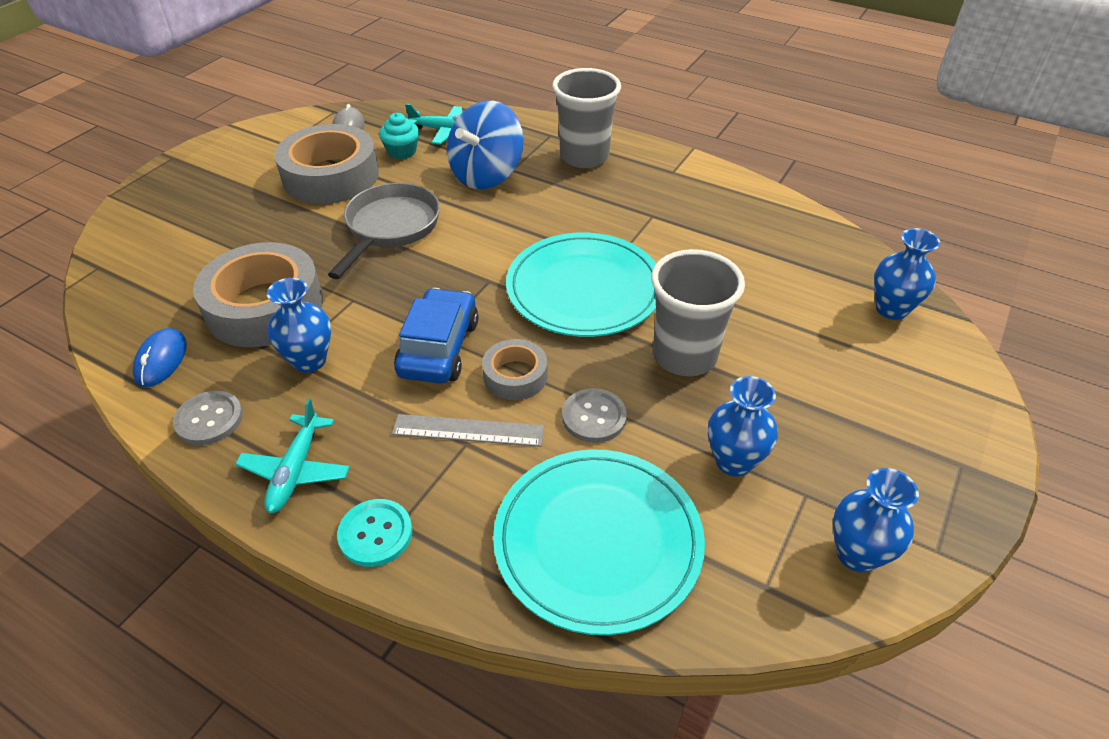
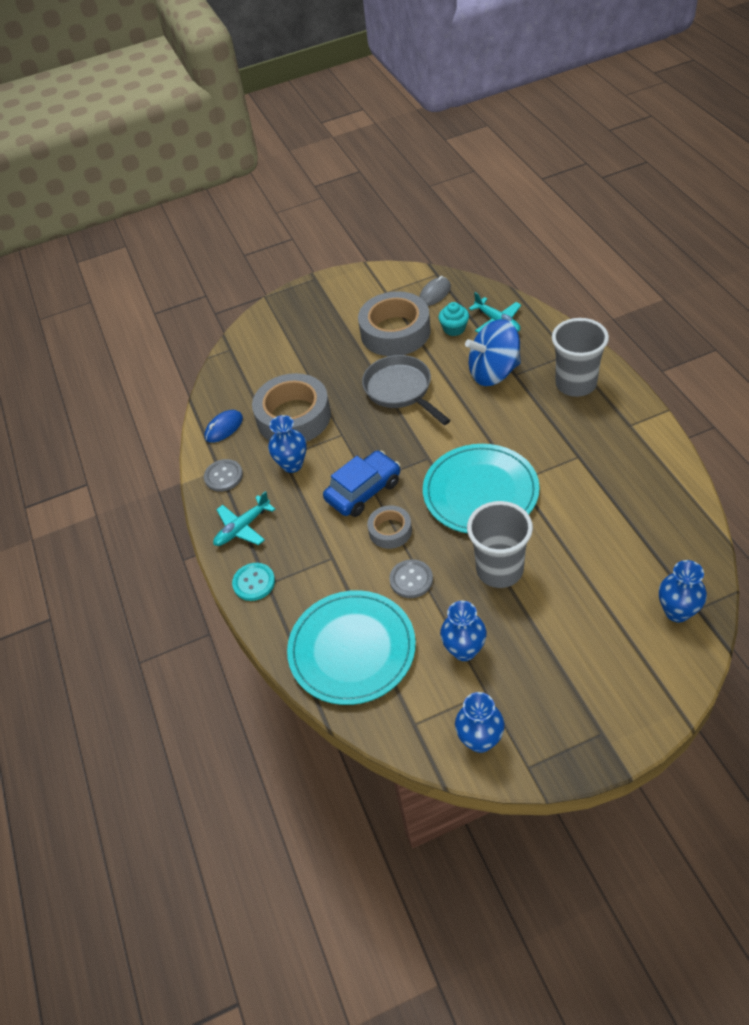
camera: 45 degrees right, 5 degrees up
grey pan [328,183,440,279] -> grey pan turned 90 degrees counterclockwise [362,355,451,425]
grey ruler [392,414,544,447] -> none

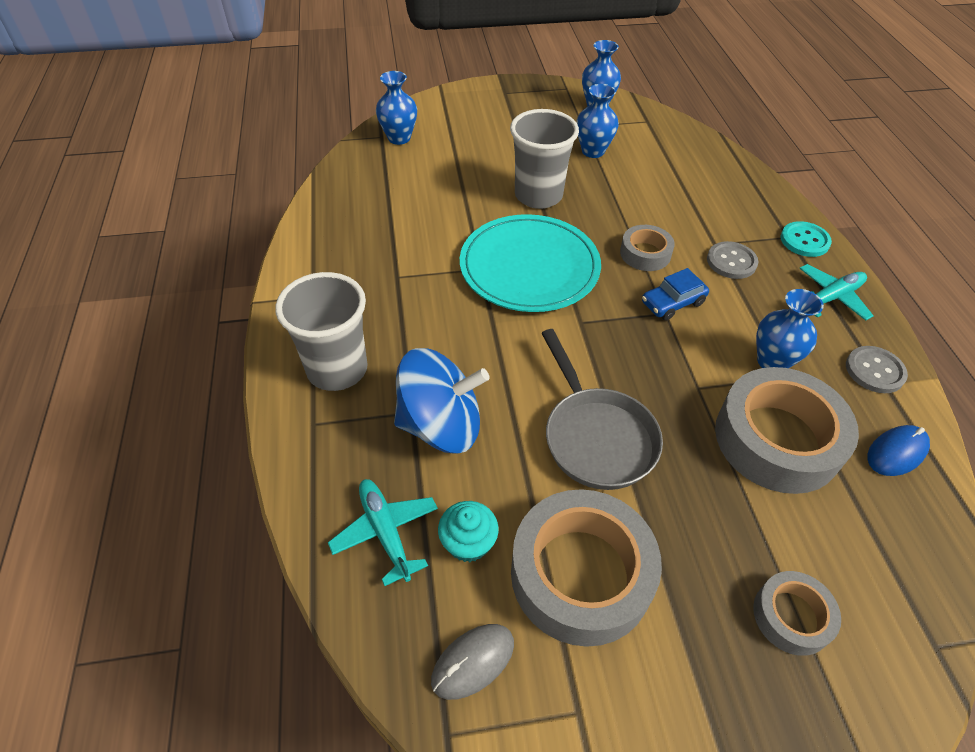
camera: 175 degrees left, 0 degrees up
turquoise plate [287,590,416,705] -> none
blue car [323,450,400,517] -> blue car [642,268,709,321], size x0.64
grey button [389,559,433,598] -> grey button moved to [707,241,758,279]
none -> grey tape [753,571,841,656]

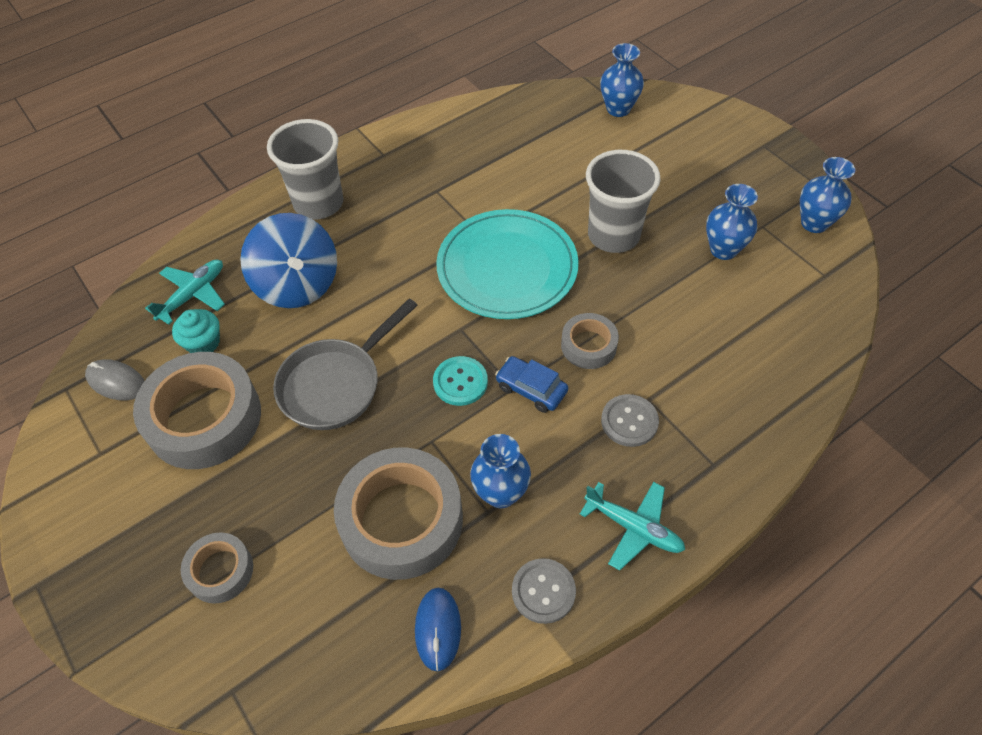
camera: 65 degrees right, 5 degrees up
turquoise button [781,221,832,257] -> turquoise button moved to [433,356,488,406]
blue mouse [867,425,930,476] -> blue mouse turned 60 degrees clockwise [415,588,461,671]

